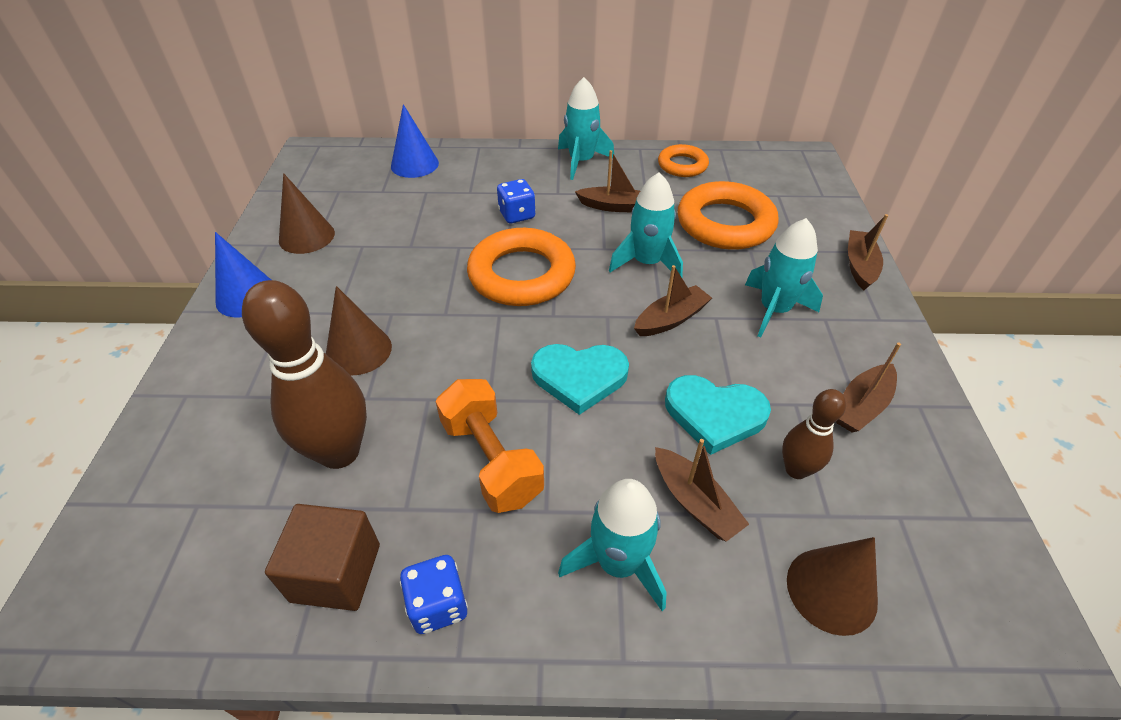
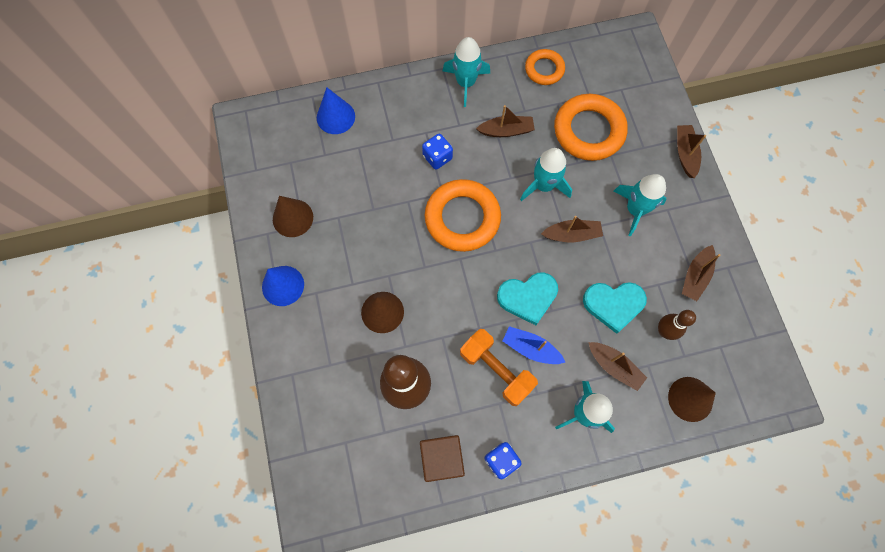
camera: 15 degrees left, 25 degrees up
brown boat [634,265,712,336] -> brown boat turned 45 degrees clockwise [541,216,603,242]
none -> blue boat [502,326,565,364]

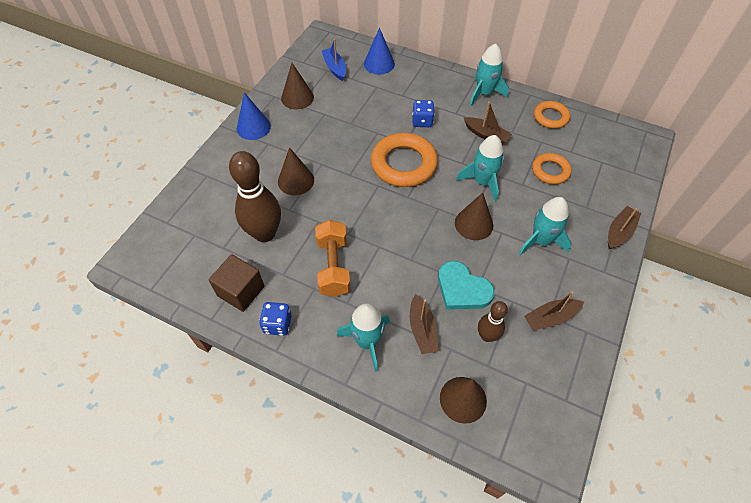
camera: 40 degrees right, 15 degrees down
turquoise heart [497,273,558,325] -> none
blue boat [502,326,565,364] -> blue boat moved to [322,39,346,81]
brown boat [541,216,603,242] -> brown cone [455,192,493,240]
orange ring [554,94,628,161] -> orange ring [532,153,571,184], size x0.57

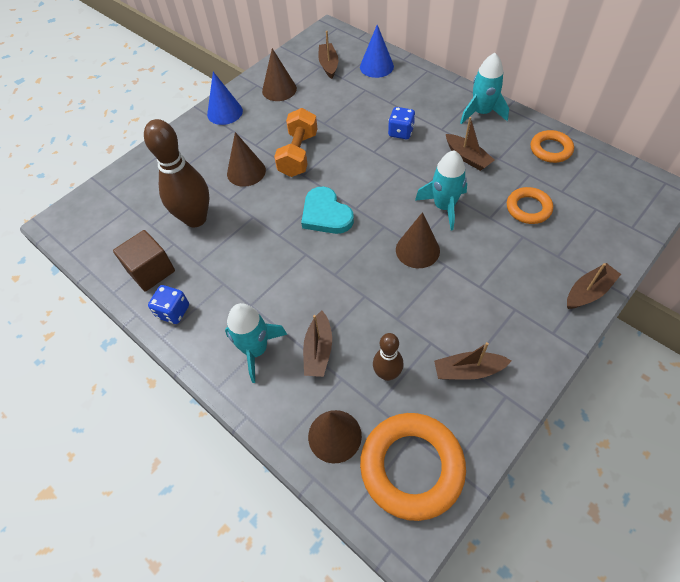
camera: 20 degrees right, 0 degrees up
orange dumbbell [315,220,351,297] -> orange dumbbell moved to [274,108,318,177]
blue boat [322,39,346,81] -> brown boat [318,31,338,79]
orange ring [371,133,438,187] -> orange ring moved to [360,413,466,521]
turquoise heart [438,261,494,310] -> turquoise heart moved to [301,186,354,234]
turquoise rocket [519,197,572,255] -> none

